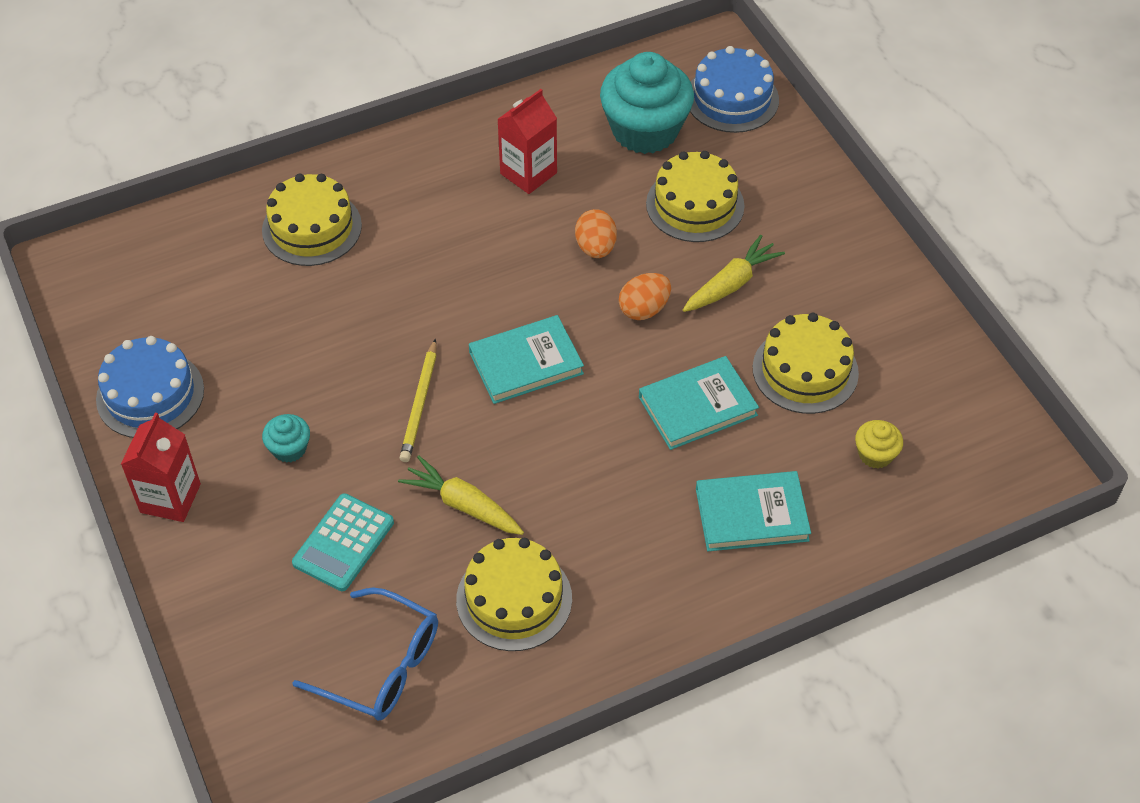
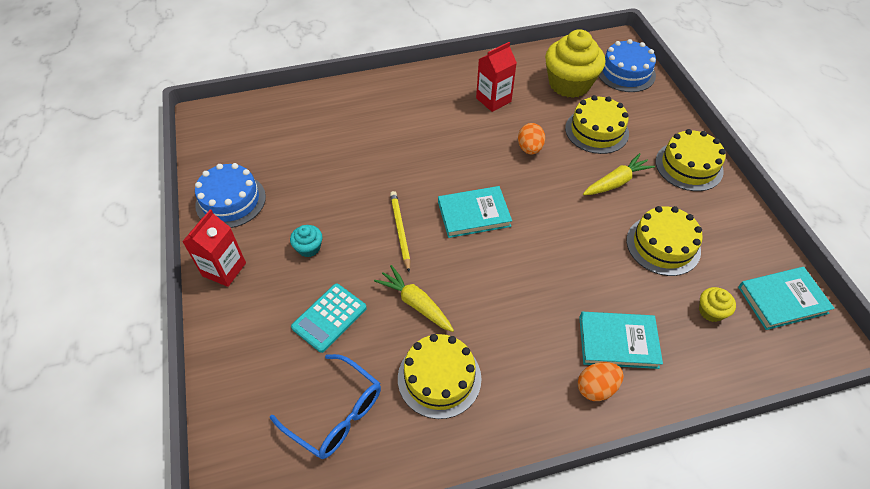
camera: 10 degrees right, 0 degrees up
yellow cake [262,174,362,266] -> yellow cake moved to [656,129,726,191]
yellow pencil [400,339,437,462] -> yellow pencil turned 150 degrees clockwise [390,191,410,272]
turquoise cupcake [600,52,694,154] -> yellow cupcake [545,29,605,98]
orange egg [619,273,671,320] -> orange egg moved to [578,362,623,401]
turquoise book [639,356,759,450] -> turquoise book moved to [738,267,835,330]

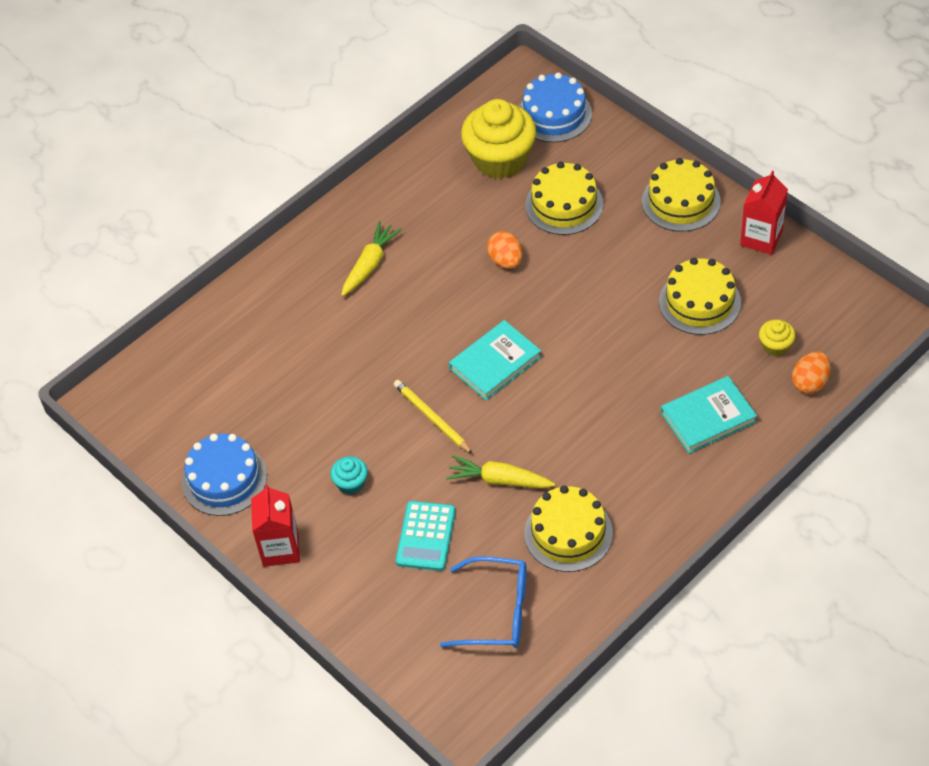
camera: 25 degrees left, 0 degrees up
red carton [476,42,517,112] -> red carton moved to [740,171,788,255]
orange egg [578,362,623,401] -> orange egg moved to [792,351,831,394]
yellow carrot [583,153,655,195] -> yellow carrot moved to [341,221,402,296]
turquoise book [738,267,835,330] -> none

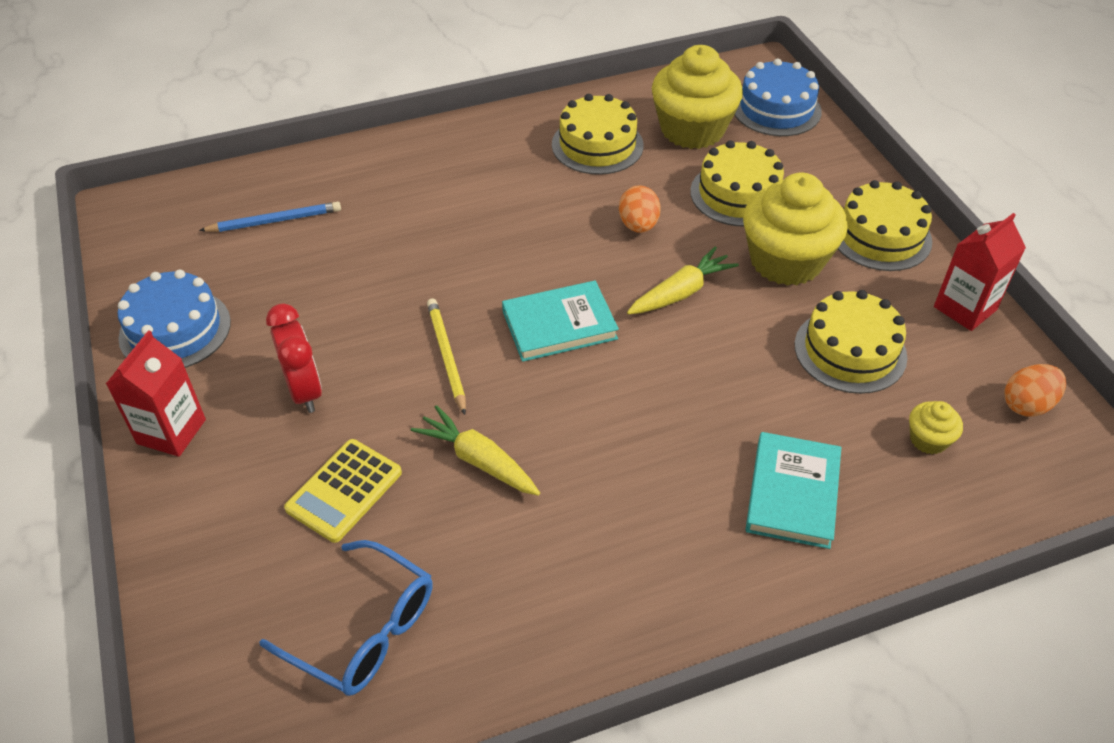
camera: 20 degrees right, 5 degrees down
turquoise cupcake [330,456,368,494] -> red clock [266,303,322,413]
yellow carrot [341,221,402,296] -> yellow carrot moved to [627,246,739,314]
turquoise calculator [396,501,456,571] -> yellow calculator [284,439,402,543]
yellow cake [524,486,613,572] -> yellow cake moved to [552,94,644,175]
turquoise book [661,376,757,453] -> turquoise book turned 75 degrees counterclockwise [745,432,841,549]
orange egg [792,351,831,394] -> orange egg moved to [1005,364,1066,416]
none -> blue pencil [199,202,341,232]
none -> yellow cupcake [743,173,848,286]

